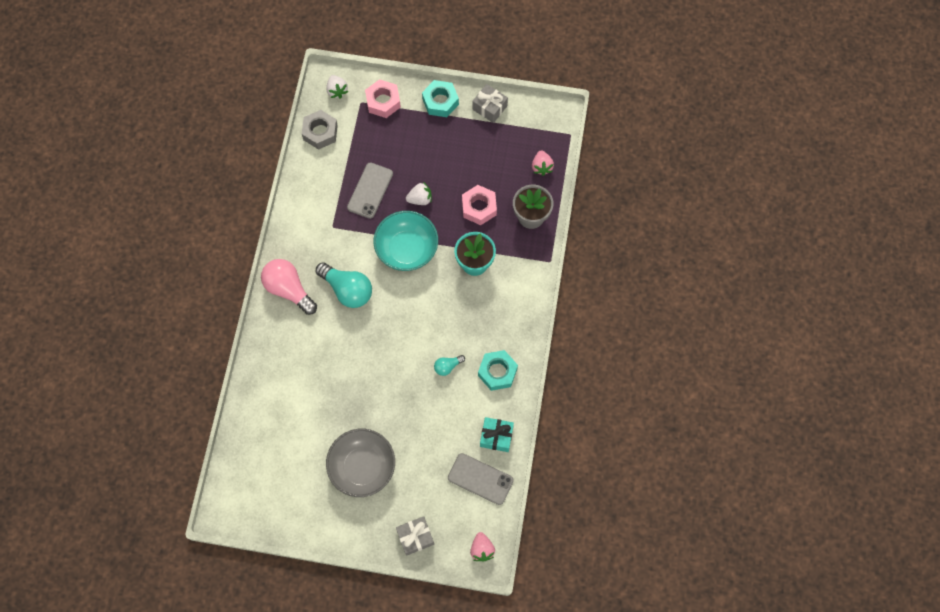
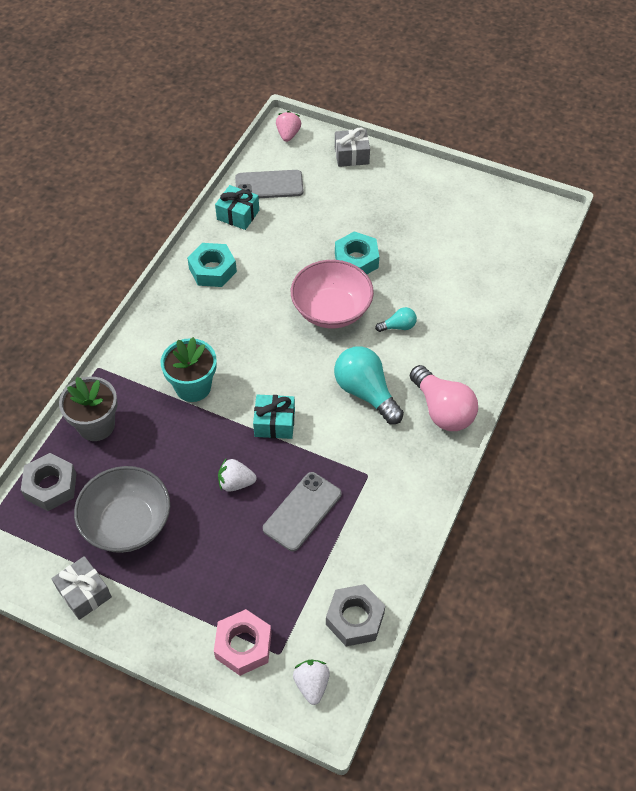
camera: 165 degrees left, 15 degrees down
grey bowl [326,429,395,497] -> grey bowl moved to [74,466,170,553]
turquoise bowl [374,211,438,271] -> turquoise gift [253,394,295,439]
turquoise nut [422,80,459,117] -> turquoise nut moved to [335,231,379,274]
turquoise light bulb [434,355,465,376] -> turquoise light bulb moved to [375,307,417,332]
grey phone [448,453,514,505] -> grey phone turned 45 degrees counterclockwise [235,170,303,198]
pink nut [462,185,497,225] -> none
pink strawberry [532,150,554,176] -> grey nut [21,453,76,511]
none -> pink bowl [291,260,374,329]

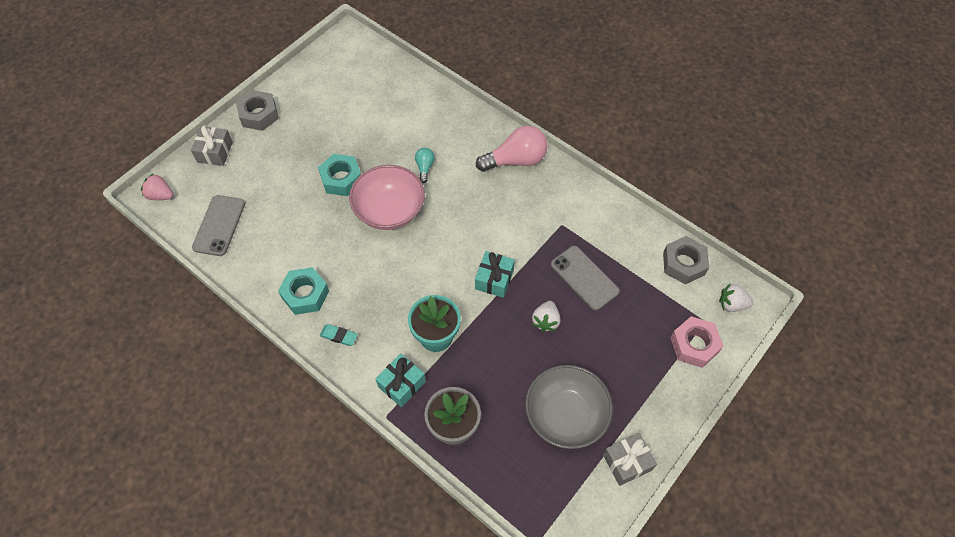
camera: 75 degrees left, 5 degrees up
grey nut [21,453,76,511] -> grey nut moved to [236,90,279,131]
turquoise gift [215,185,259,230] -> turquoise gift moved to [376,353,426,407]
turquoise light bulb [334,346,404,424] -> none
none -> turquoise eraser [320,324,358,346]

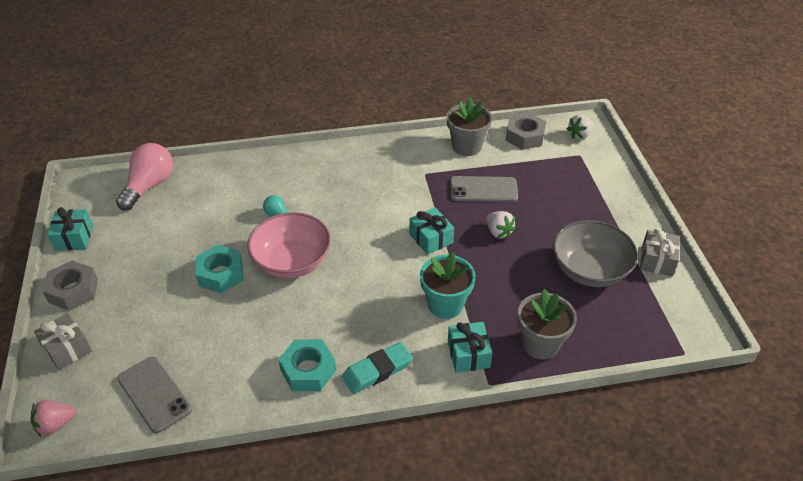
camera: 50 degrees left, 15 degrees down
turquoise eraser [320,324,358,346] -> turquoise eraser [342,342,413,394], size x1.63
pink light bulb [476,125,548,172] -> pink light bulb moved to [116,143,173,211]
pink nut [671,316,723,368] -> none
none -> turquoise gift [47,207,93,251]
none -> grey flower pot [447,98,492,156]

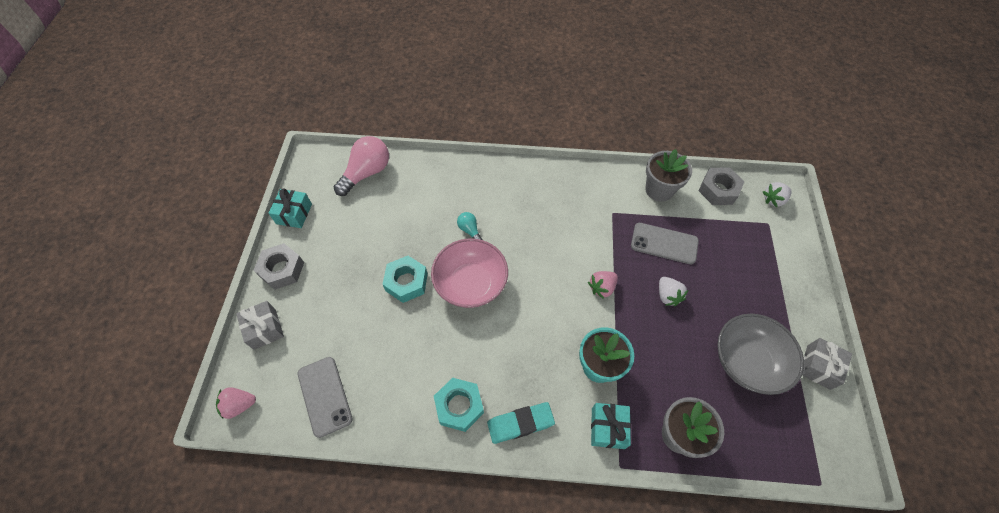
camera: 15 degrees right, 15 degrees up
turquoise gift [409,207,454,255] -> pink strawberry [588,271,618,299]

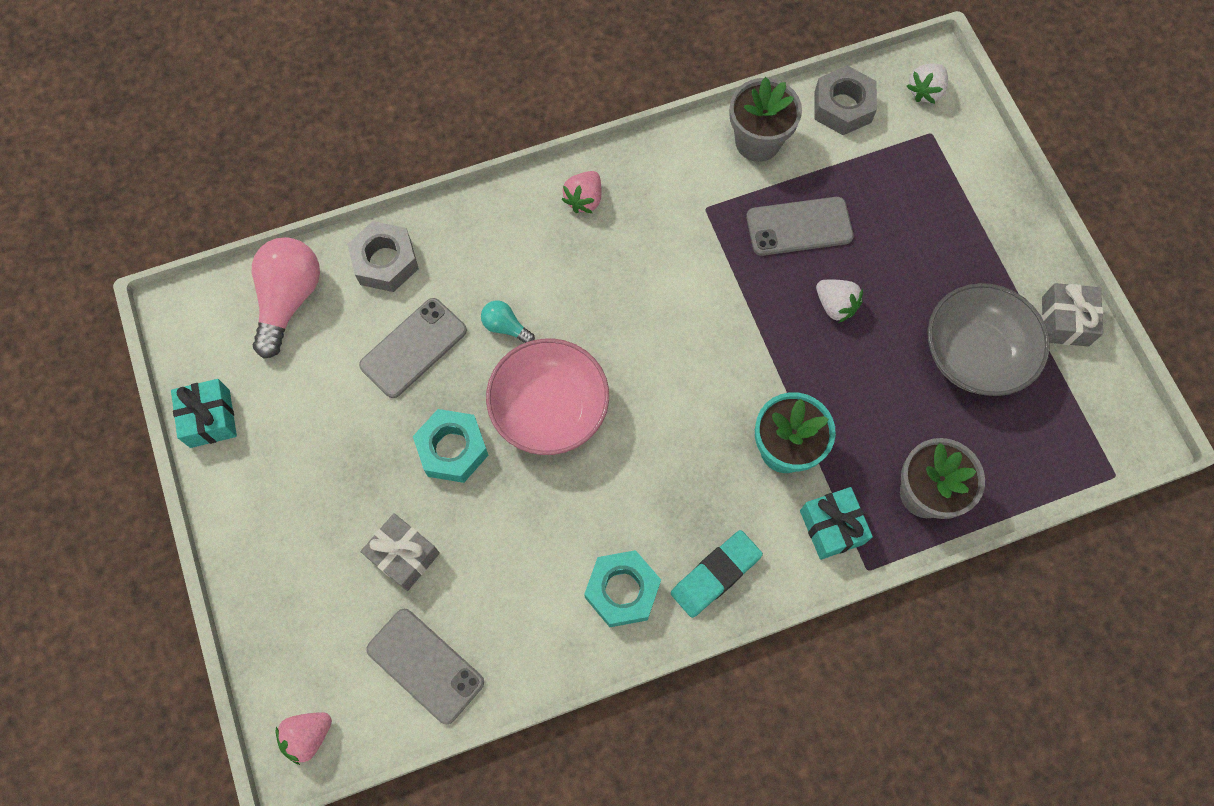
camera: 25 degrees left, 10 degrees up
grey gift [236,301,284,350] -> grey gift moved to [361,513,440,591]
grey nut [254,243,304,290] -> grey nut moved to [347,221,419,292]
pink strawberry [588,271,618,299] -> pink strawberry moved to [562,171,601,213]
none -> grey phone [359,298,467,398]

